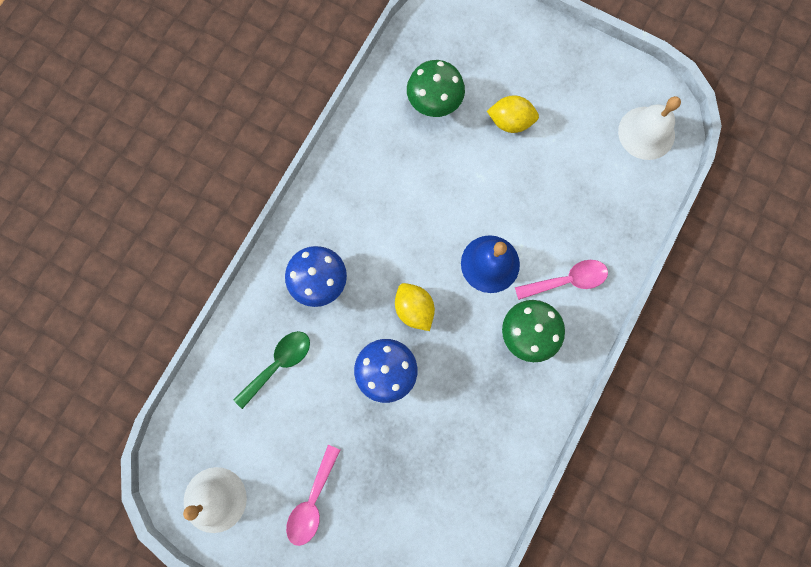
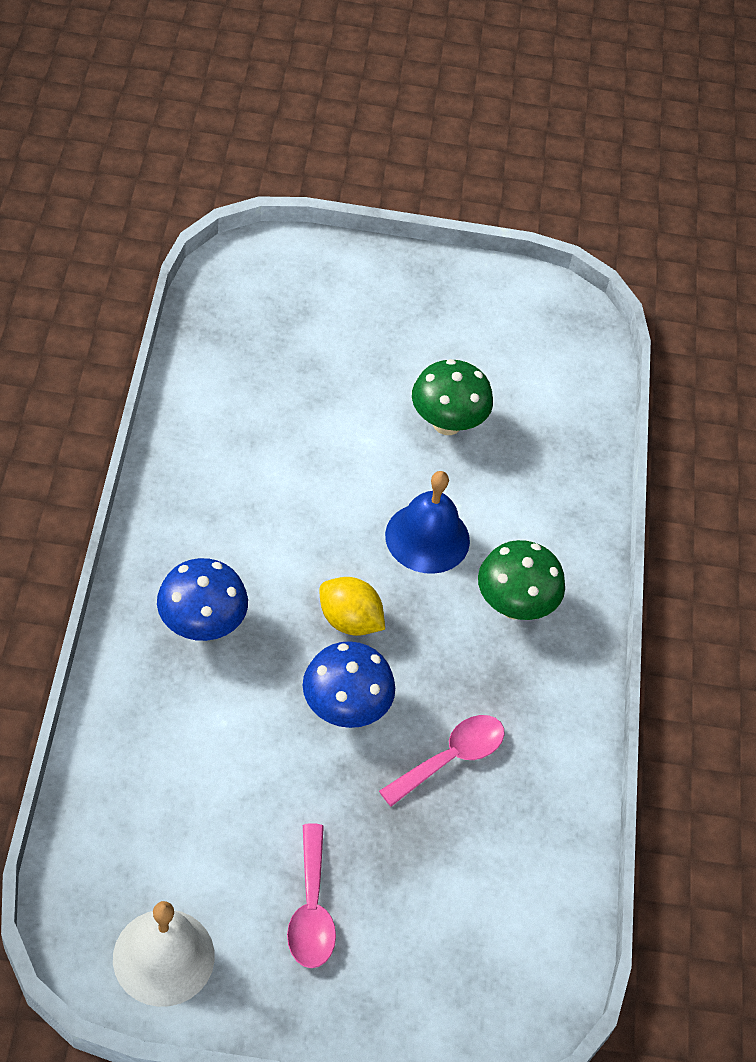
camera: 30 degrees left, 25 degrees down
green spoon [233,331,310,409] -> none
green mushroom [407,60,465,117] -> green mushroom moved to [412,359,493,435]
yellow lemon [487,95,539,133] -> none
pink spoon [515,260,608,300] -> pink spoon moved to [379,715,505,807]
white bell [618,96,681,160] -> none

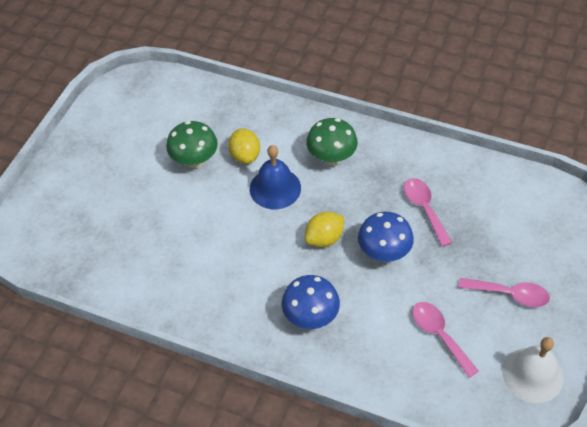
camera: 65 degrees left, 0 degrees up
none -> yellow lemon [228,128,260,164]
none -> pink spoon [412,302,479,378]

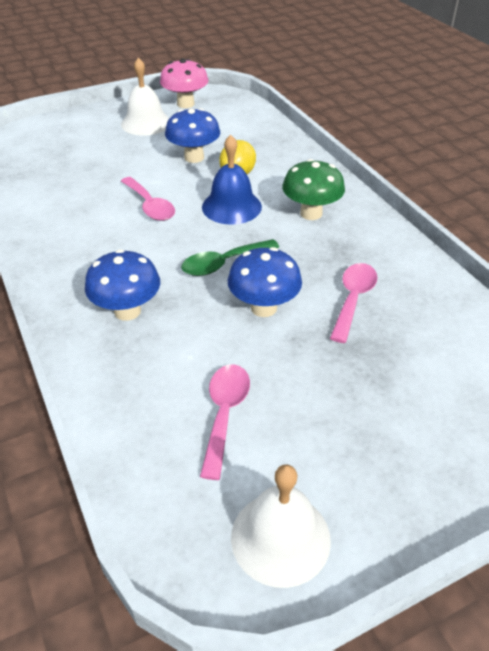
camera: 40 degrees right, 10 degrees down
green mushroom [166,121,218,168] -> blue mushroom [165,108,220,163]
yellow lemon [305,212,344,247] -> green spoon [181,239,279,276]
pink spoon [458,278,550,307] -> pink spoon moved to [121,177,175,221]
none -> white bell [121,57,170,136]
none -> pink mushroom [160,59,208,108]

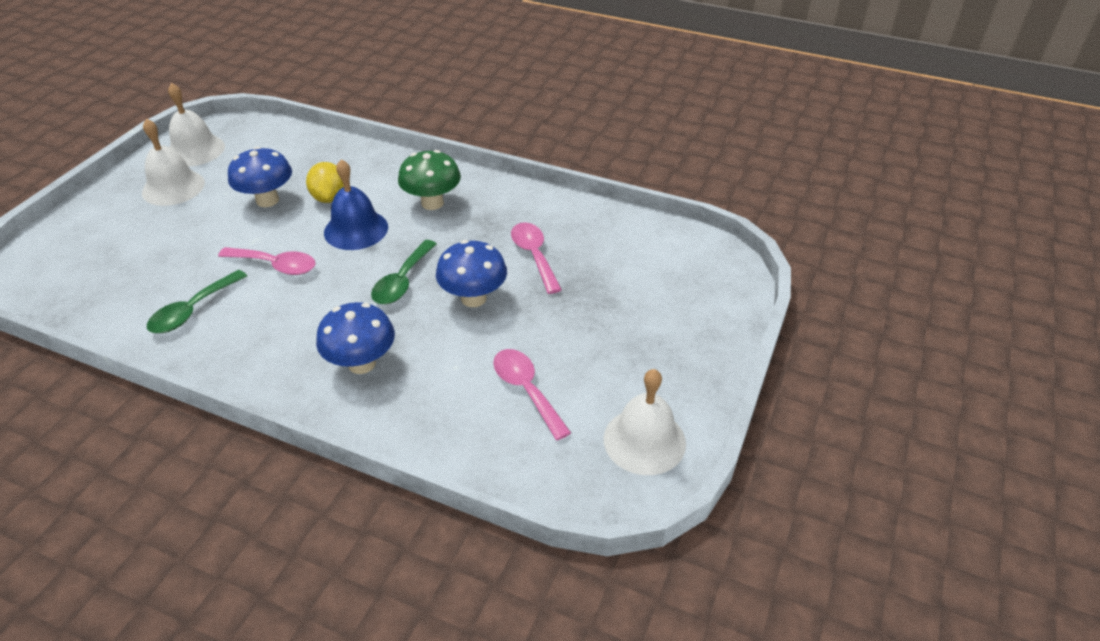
camera: 40 degrees left, 0 degrees up
pink mushroom [160,59,208,108] -> white bell [168,83,225,166]
none -> green spoon [147,270,247,333]

